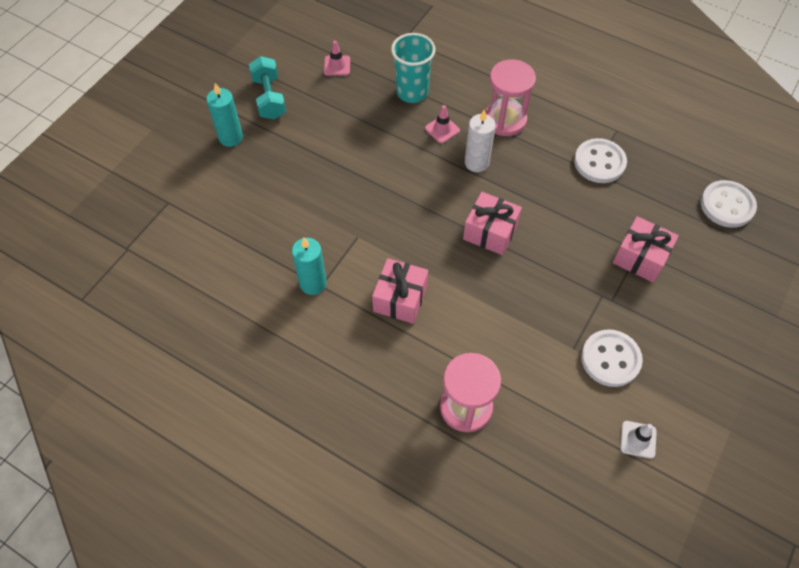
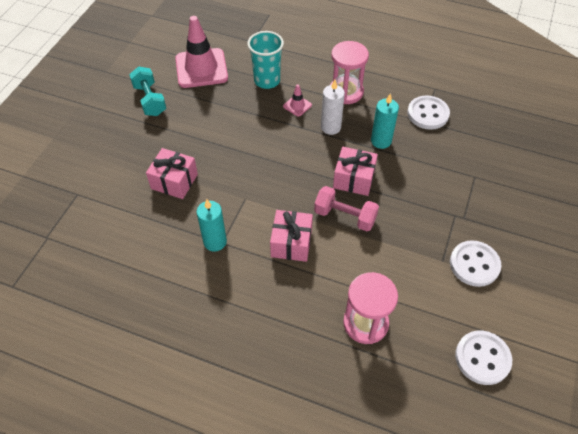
camera: 10 degrees left, 5 degrees down
turquoise candle [206,83,243,147] -> turquoise candle moved to [371,93,399,149]
pink traffic cone [324,41,350,76] -> pink traffic cone [175,16,228,88], size x2.31
pink gift [613,216,679,283] -> pink gift moved to [146,148,198,199]
white traffic cone [620,421,657,459] -> none
white button [701,180,757,228] -> white button moved to [455,331,512,385]
none -> pink dumbbell [314,186,379,231]

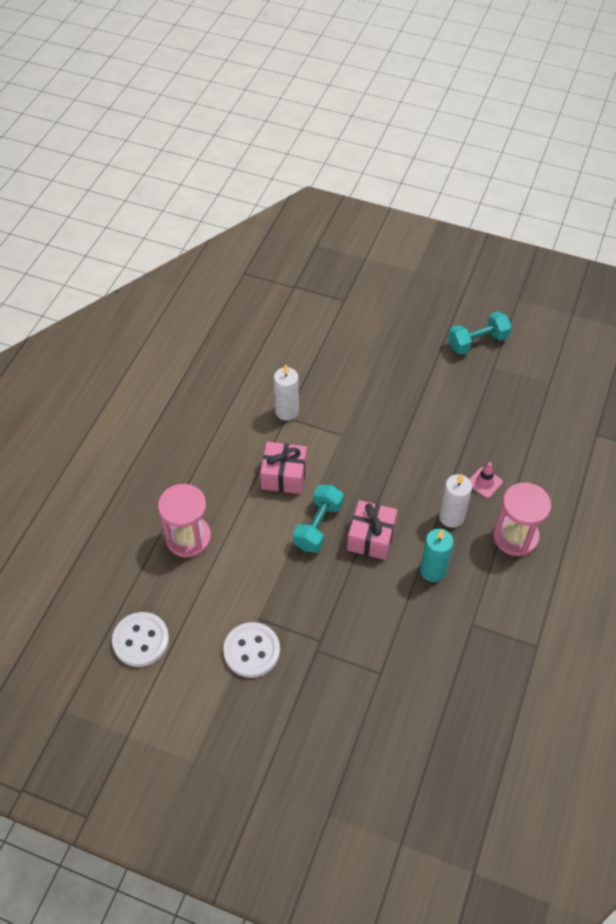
camera: 90 degrees right, 0 degrees up
pink gift [146,148,198,199] -> none
pink traffic cone [175,16,228,88] -> none
turquoise candle [196,199,227,251] -> white candle [274,364,299,421]
turquoise cup [247,31,284,89] -> none
pink dumbbell [314,186,379,231] -> turquoise dumbbell [293,485,343,552]
white button [407,95,450,130] -> none

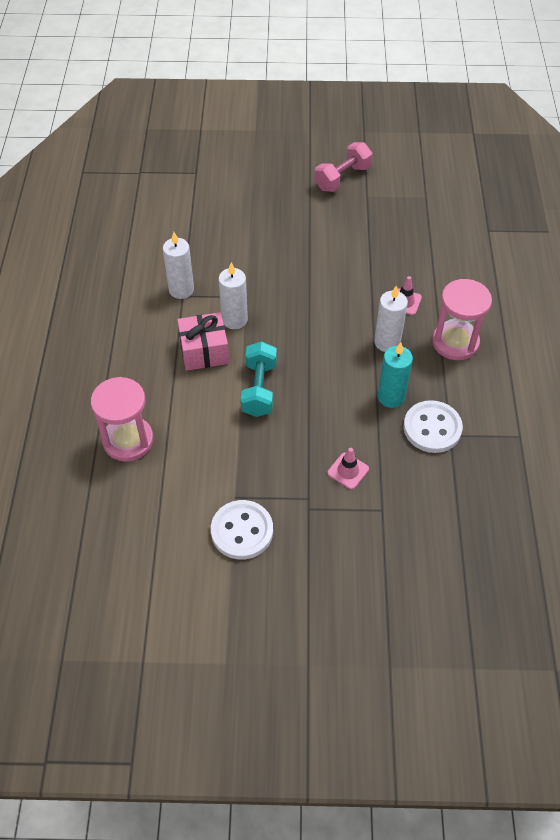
camera: 20 degrees left, 0 degrees up
white button [112,612,169,667] -> white button moved to [404,400,463,453]
pink gift [347,500,398,560] -> none
turquoise dumbbell [448,312,512,354] -> pink dumbbell [314,142,373,192]
none -> white candle [218,263,248,329]
none -> pink traffic cone [327,448,369,489]

